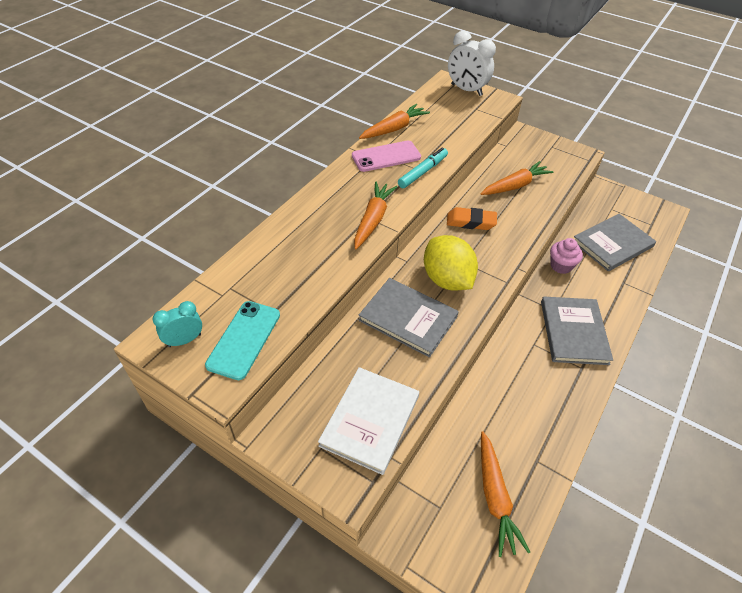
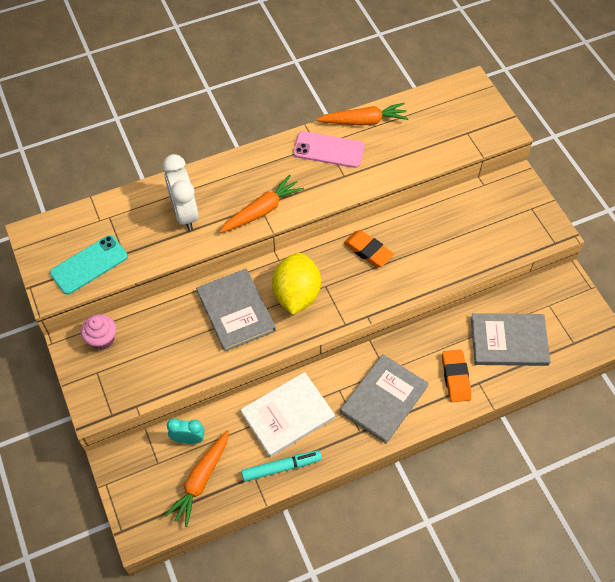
camera: 35 degrees right, 10 degrees up
turquoise clock [153,301,202,347] -> turquoise clock moved to [167,418,205,444]
white book [318,367,419,475] -> white book moved to [240,372,335,457]
turquoise marker [398,148,448,188] -> turquoise marker moved to [241,450,322,482]
white clock [448,31,496,96] -> white clock moved to [163,154,199,230]
orange carrot [481,161,554,195] -> none
pink cupcake [550,238,583,274] -> pink cupcake moved to [81,314,116,350]
none -> orange eraser [442,349,471,402]

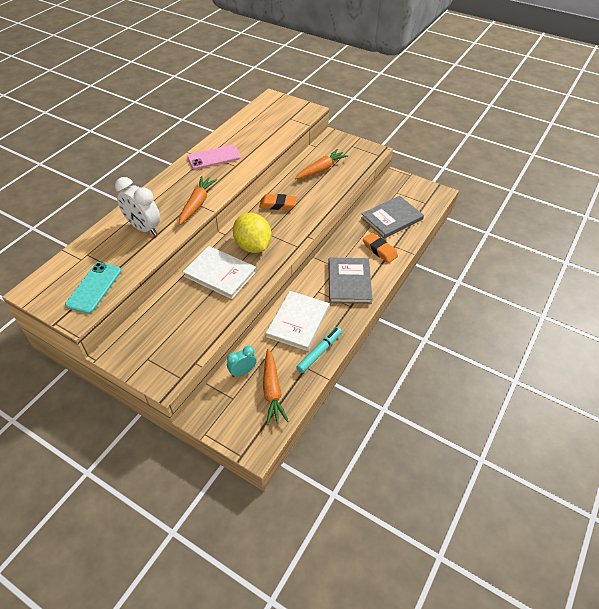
camera: 35 degrees left, 10 degrees down
pink cupcake [81,314,116,350] -> none
grey book [196,269,276,352] -> white book [183,246,257,299]
orange carrot [316,103,408,126] -> orange carrot moved to [295,149,348,179]

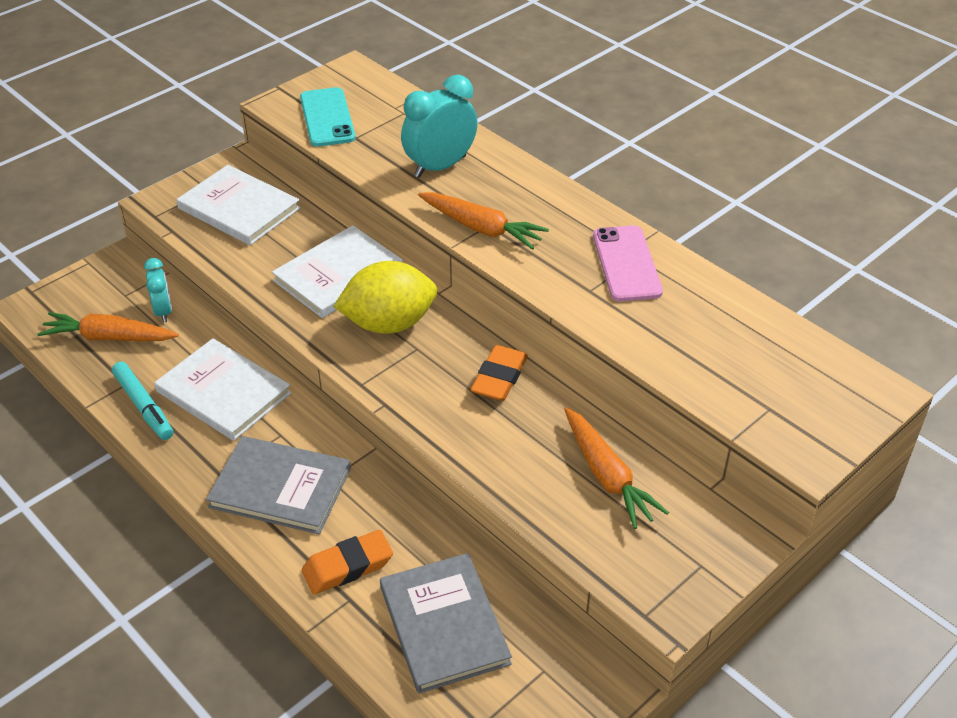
camera: 105 degrees right, 5 degrees down
turquoise phone [65,263,121,314] -> turquoise phone turned 45 degrees clockwise [300,87,356,147]
white clock [115,177,160,236] -> turquoise clock [401,75,478,178]
none -> white book [177,165,300,245]

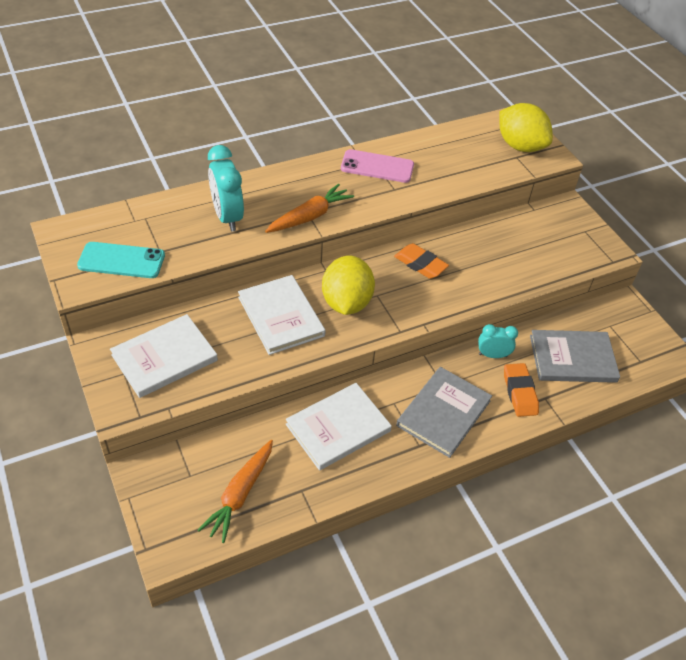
camera: 75 degrees left, 5 degrees up
turquoise marker [112,362,173,440] -> none
turquoise clock [144,258,172,323] -> turquoise clock moved to [478,324,518,358]
orange carrot [564,408,669,529] -> none
none -> yellow lemon [499,103,553,152]

